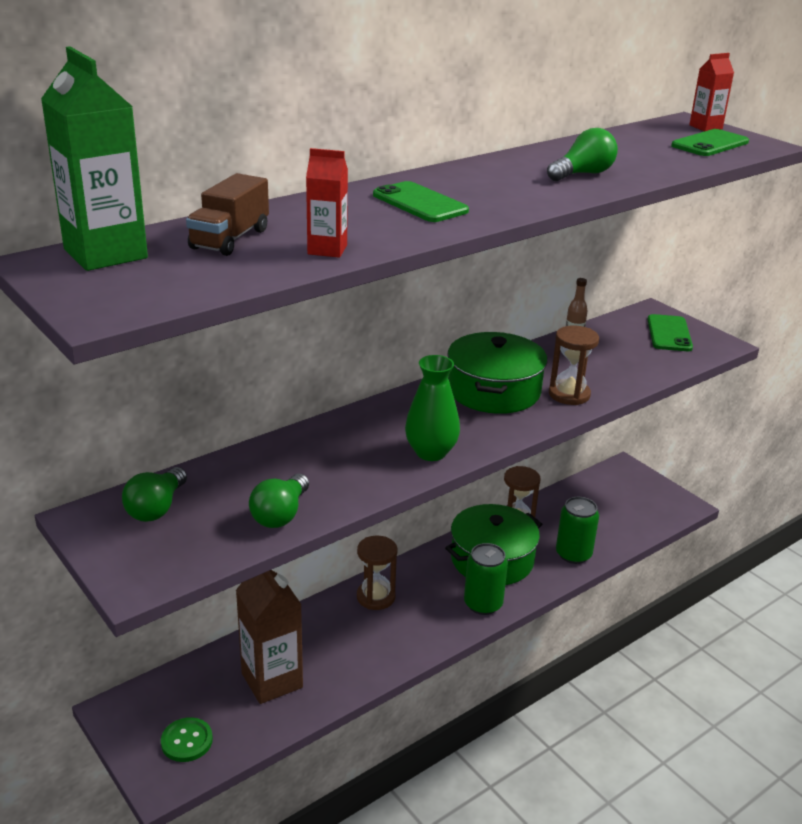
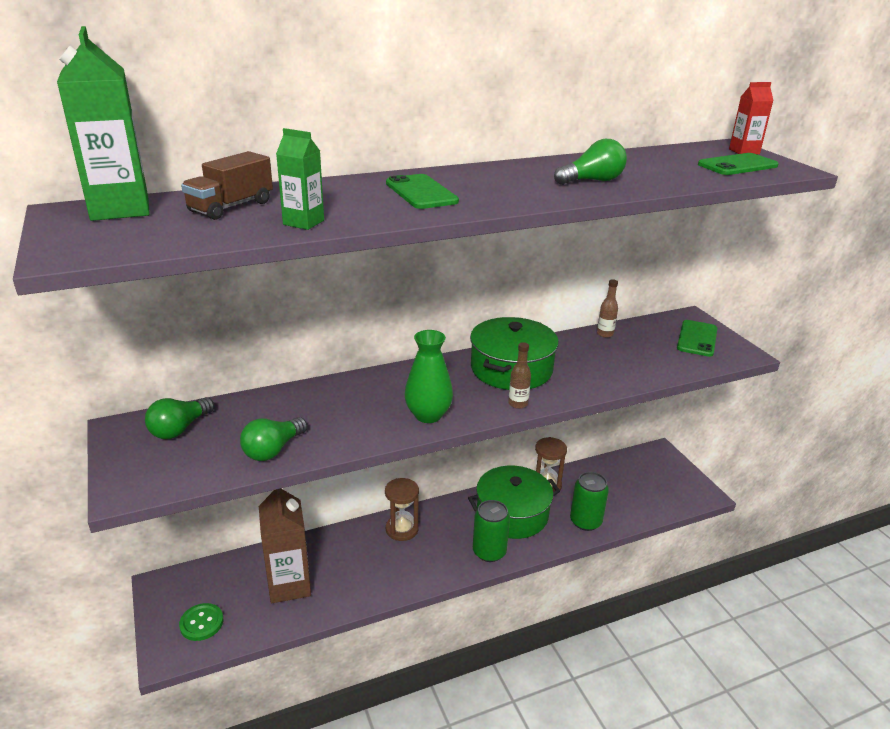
camera: 15 degrees right, 0 degrees up
red carton [306,148,348,258] -> green carton [276,128,324,230]
brown hourglass [549,326,599,405] -> none
none -> brown bottle [508,342,531,409]

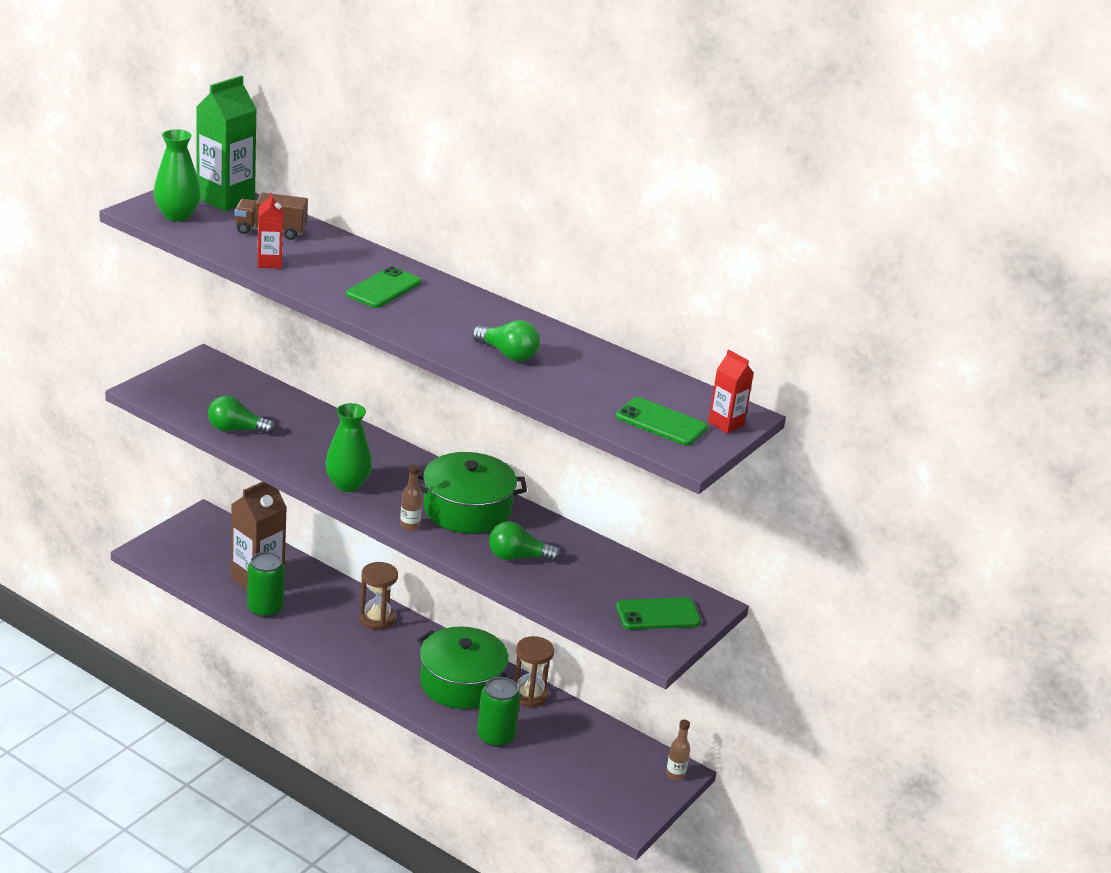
camera: 55 degrees right, 0 degrees up
green light bulb [145,397,214,439] -> green light bulb moved to [489,521,561,562]
green button [179,603,223,641] -> none
green carton [276,128,324,230] -> red carton [258,192,283,269]
green can [473,500,510,562] -> green can moved to [247,552,285,618]
brown bottle [597,279,618,338] -> brown bottle moved to [666,720,690,780]
none -> green vase [154,129,201,221]

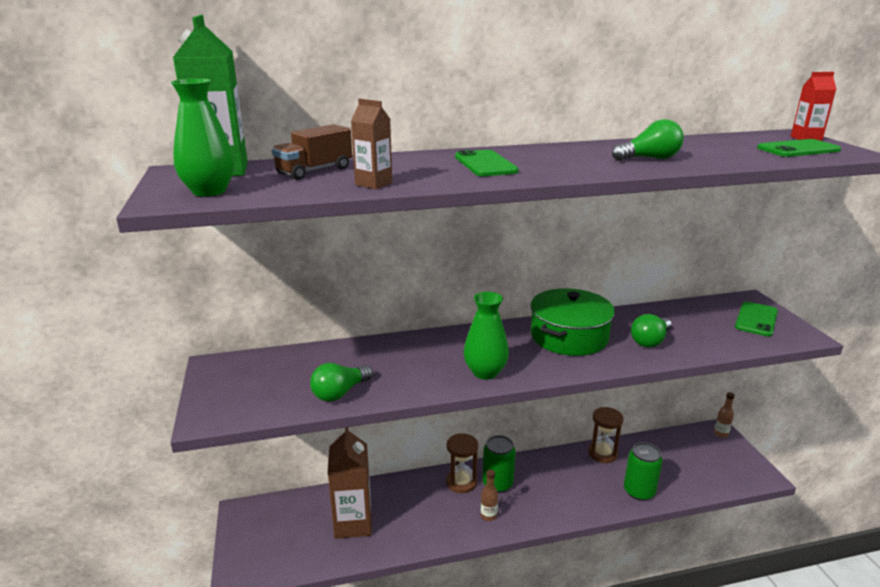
camera: 45 degrees left, 5 degrees down
green can [247,552,285,618] -> green can moved to [482,435,516,493]
red carton [258,192,283,269] -> brown carton [351,99,392,189]
brown bottle [400,465,422,531] -> brown bottle moved to [481,470,498,521]
green pot [417,626,512,709] -> none

